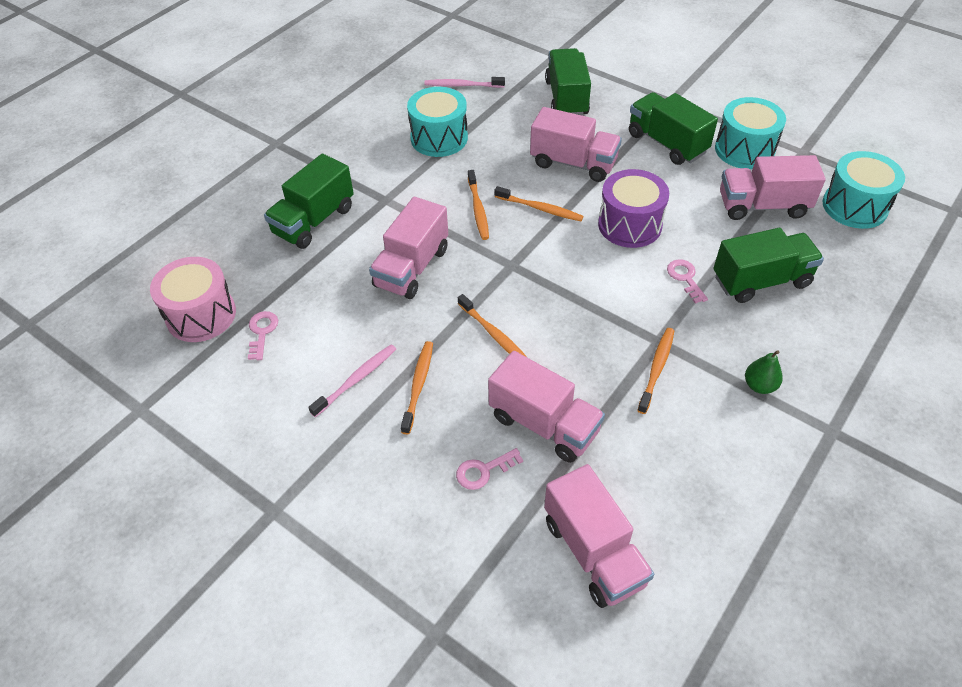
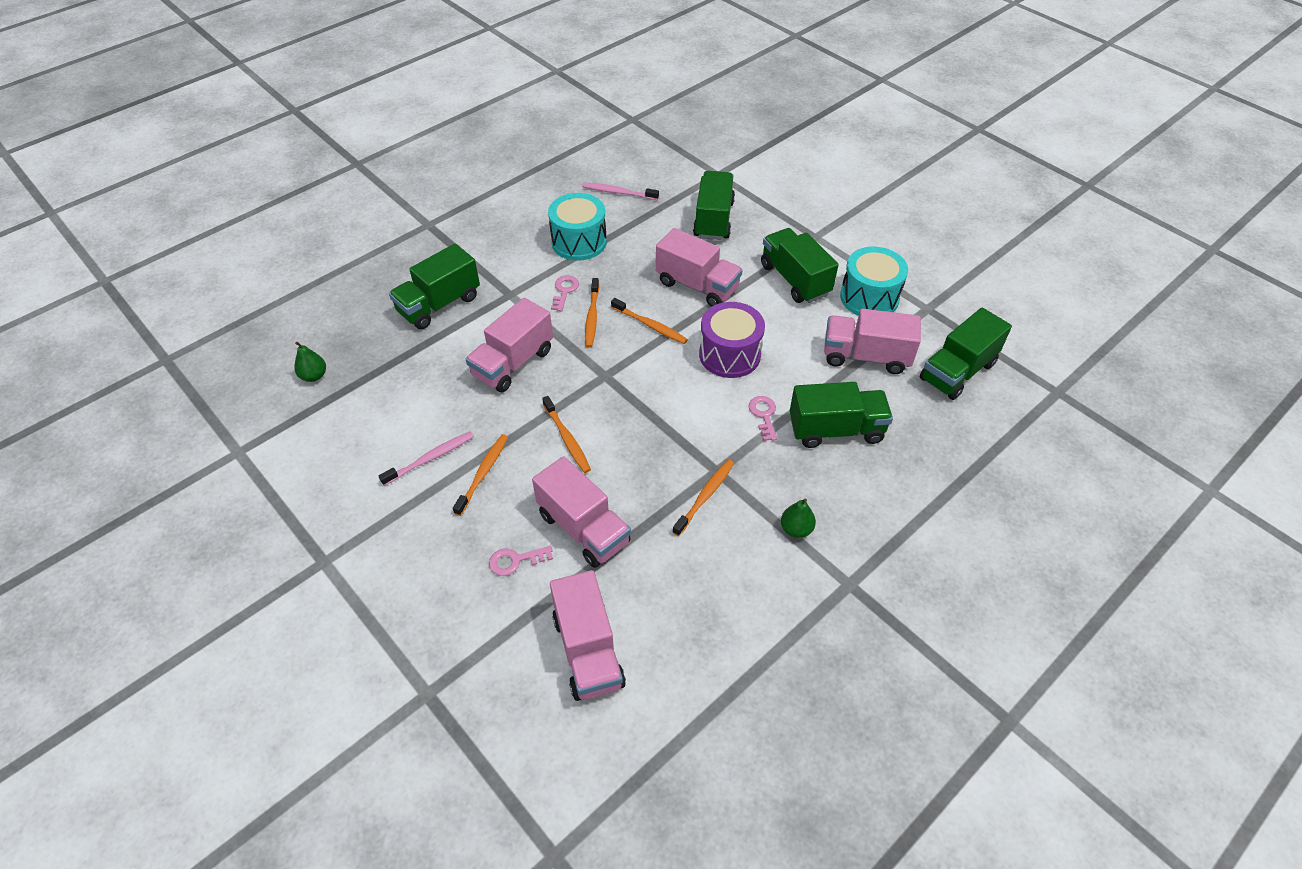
camera: 10 degrees right, 0 degrees up
pink drum [150,257,236,342] -> green pear [294,341,326,382]
pink key [248,311,278,360] -> pink key moved to [551,275,579,311]
turquoise drum [823,151,905,229] -> green truck [920,307,1012,400]

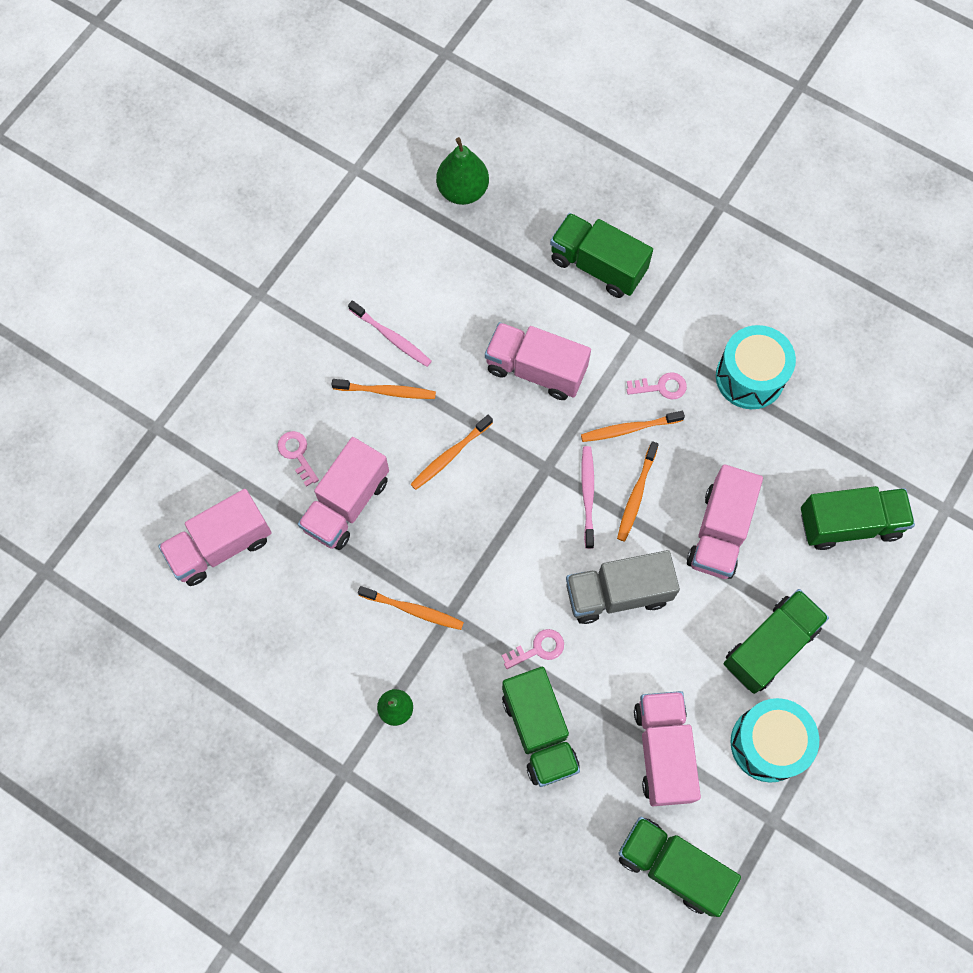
camera: 75 degrees right, 20 degrees up
green pear [294,341,326,382] -> green pear [436,137,489,205], size x1.67
pink toothbrush [582,183,659,200] -> pink toothbrush moved to [581,446,594,549]
purple drum [699,302,765,378] -> grey truck [566,550,680,624]

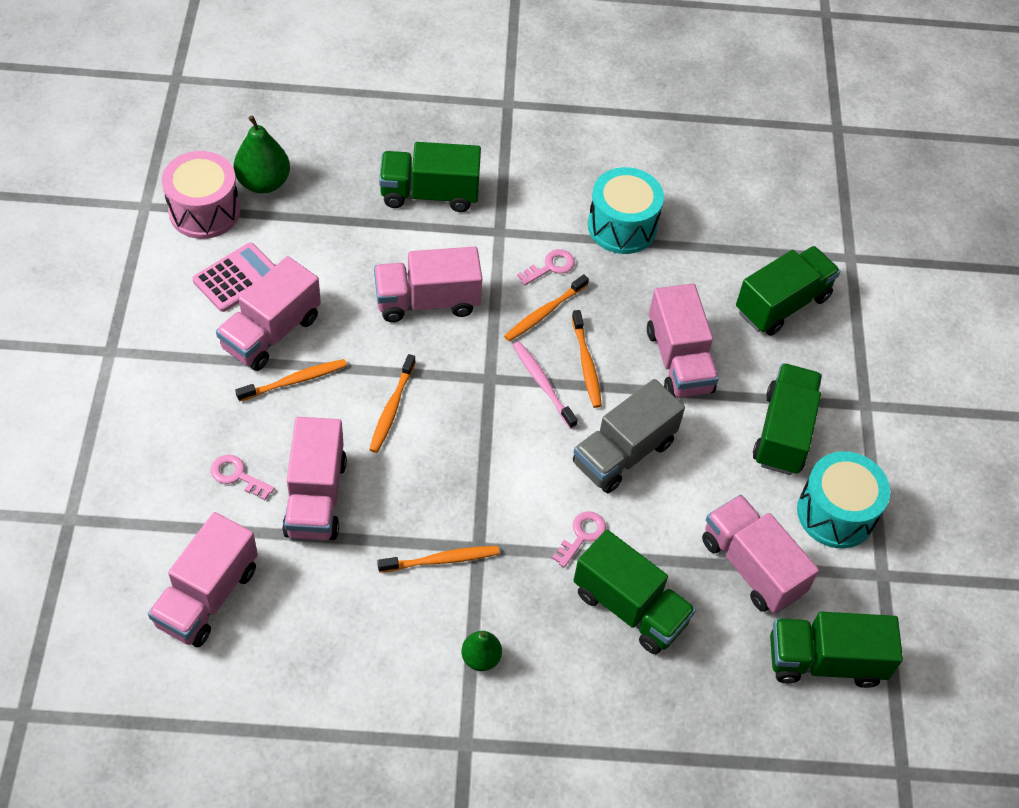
camera: 35 degrees left, 15 degrees down
pink toothbrush [348,300,432,367] -> pink truck [216,256,321,371]
none -> pink drum [162,151,240,239]
none -> pink calculator [192,243,275,312]

